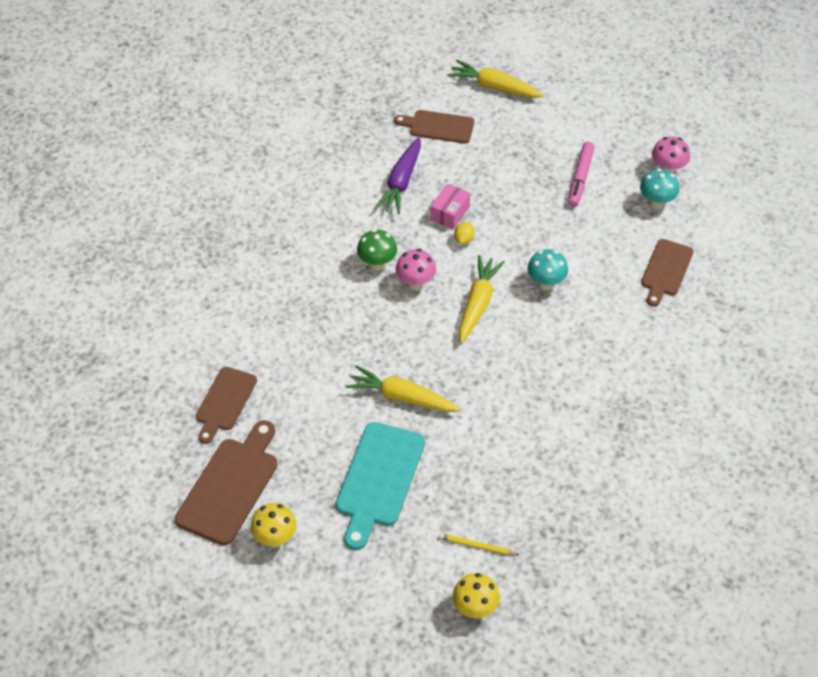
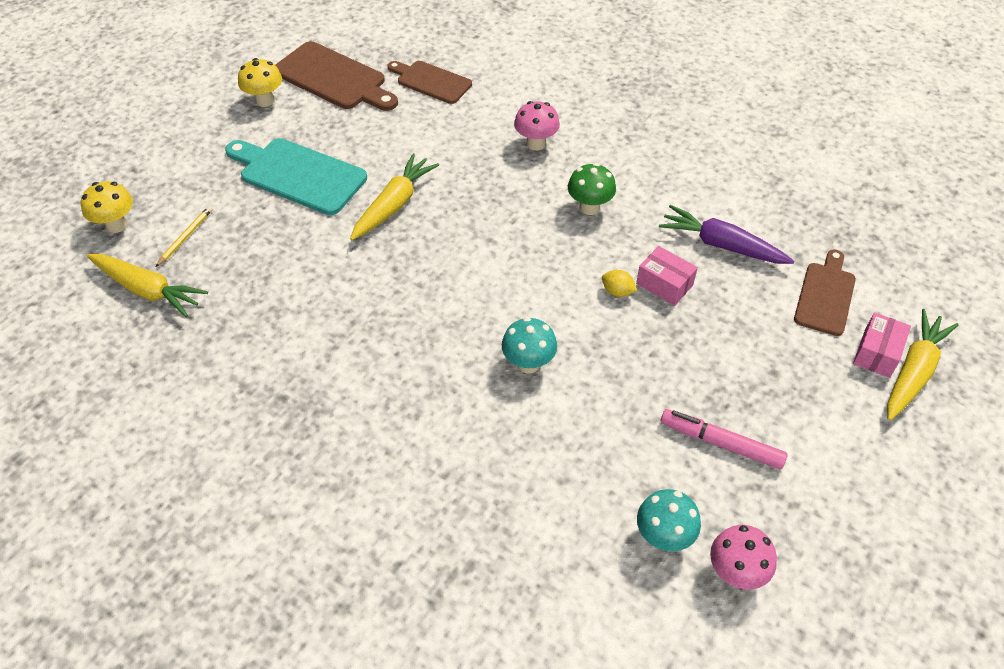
camera: 100 degrees right, 0 degrees up
pink mushroom [396,249,436,291] -> pink mushroom moved to [514,101,560,151]
yellow carrot [459,255,505,343] -> yellow carrot moved to [87,254,208,317]
brown cutting board [641,239,693,307] -> none
none -> pink box [853,312,911,378]

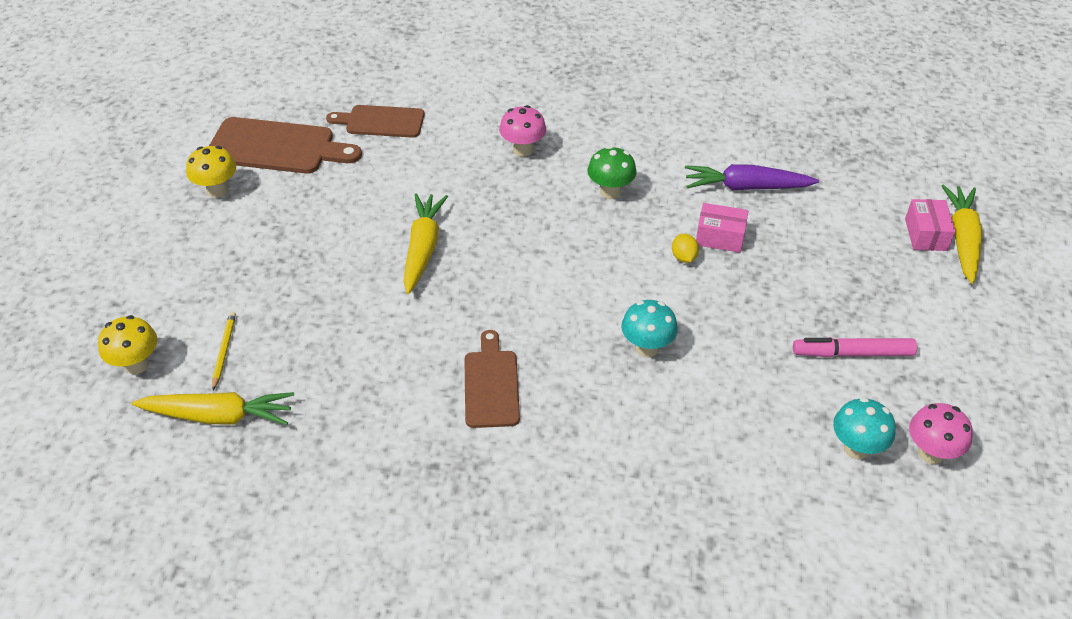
camera: 25 degrees left, 5 degrees down
turquoise cutting board [225,138,367,215] -> none
yellow lemon [602,270,637,297] -> yellow lemon turned 75 degrees clockwise [672,234,699,263]
brown cutting board [794,249,856,336] -> brown cutting board moved to [464,330,520,428]

